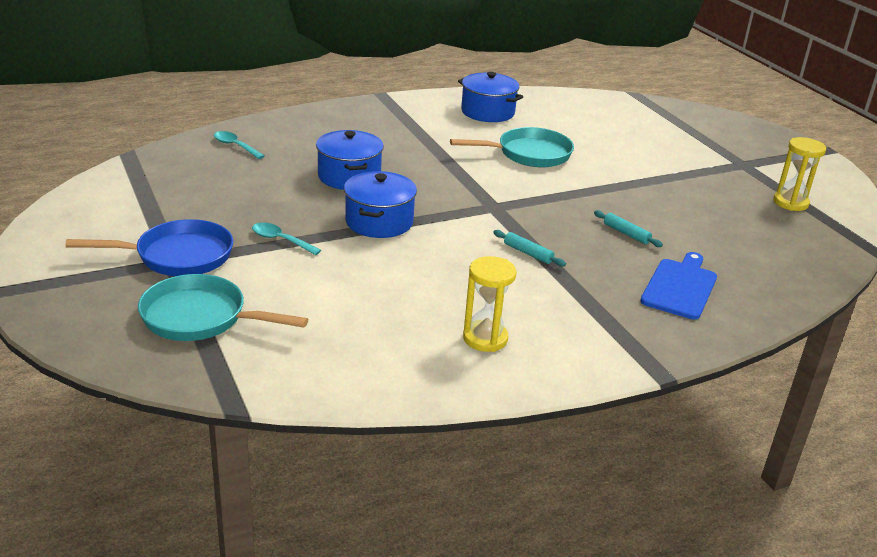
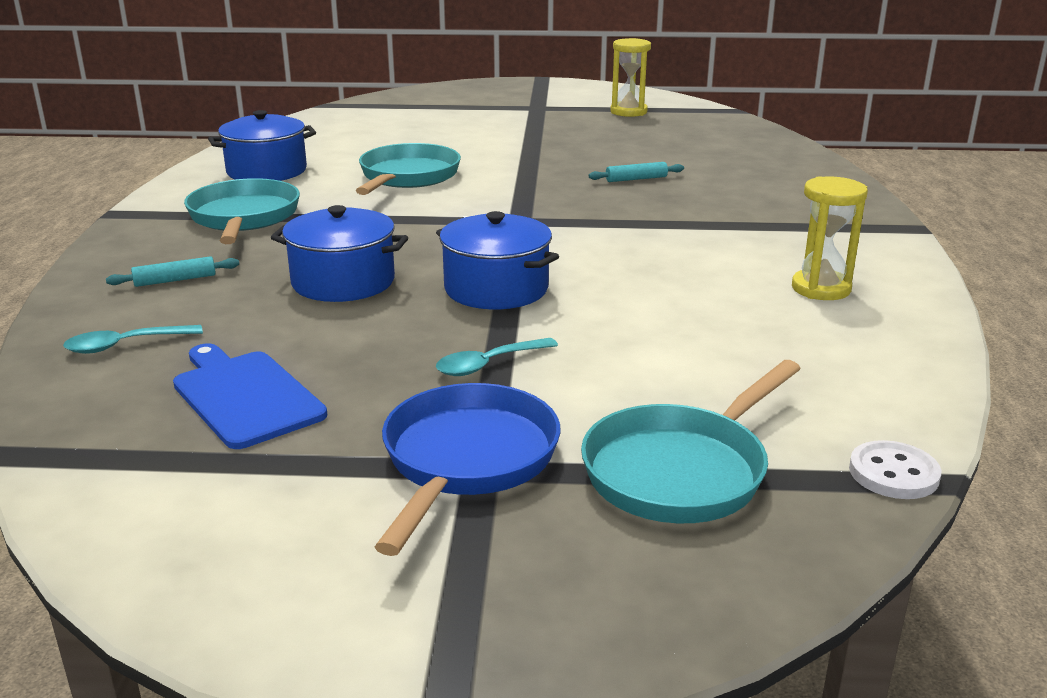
camera: 60 degrees left, 5 degrees down
turquoise rolling pin [493,230,566,267] -> turquoise rolling pin moved to [106,256,239,287]
blue cutting board [640,252,717,320] -> blue cutting board moved to [173,343,327,449]
none -> turquoise pan [184,178,300,244]
none -> white button [849,440,942,499]

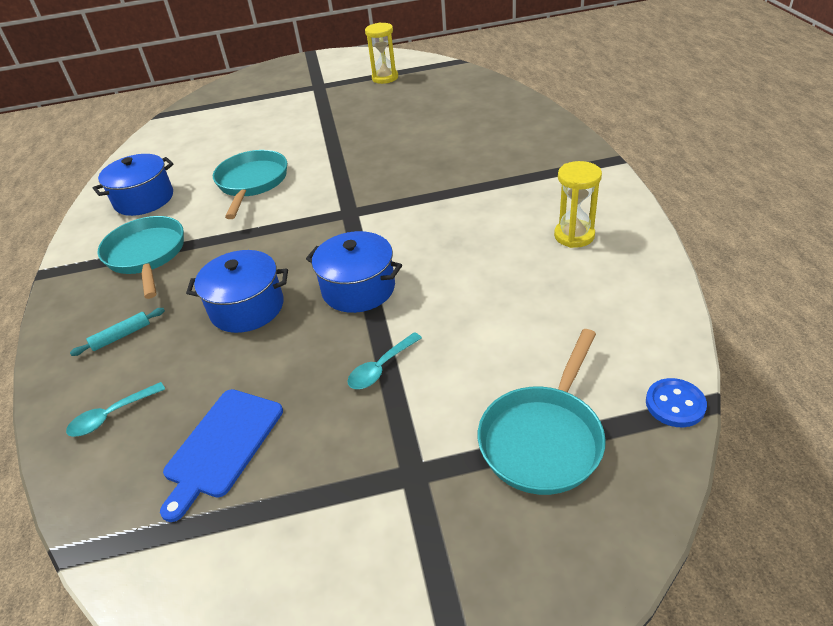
camera: 10 degrees left, 15 degrees up
blue cutting board [173,343,327,449] -> blue cutting board turned 105 degrees counterclockwise [160,389,283,522]
blue pan [375,383,560,556] -> none
turquoise rolling pin [589,162,684,182] -> none
white button [849,440,942,499] -> blue button [646,378,707,427]

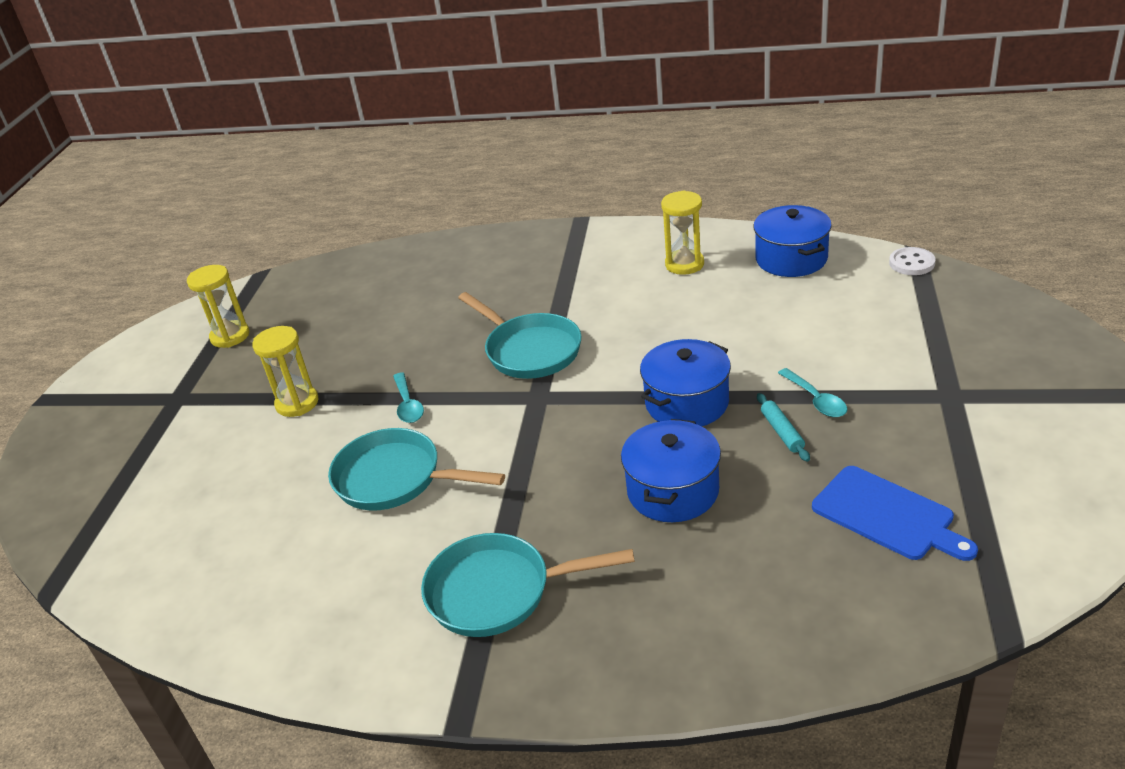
camera: 70 degrees left, 5 degrees down
turquoise spoon [66,382,165,437] -> turquoise spoon moved to [393,372,424,423]
turquoise rolling pin [70,308,165,356] -> turquoise rolling pin moved to [757,393,810,462]
blue pot [93,154,174,216] -> blue pot moved to [753,205,832,277]
turquoise pan [478,329,606,495] -> turquoise pan moved to [458,292,582,379]
blue button [646,378,707,427] -> white button [889,247,936,275]
none -> yellow hourglass [252,326,318,417]

